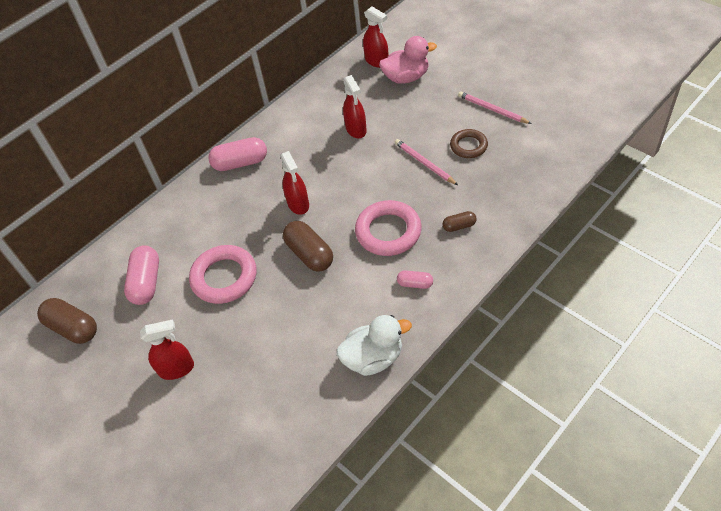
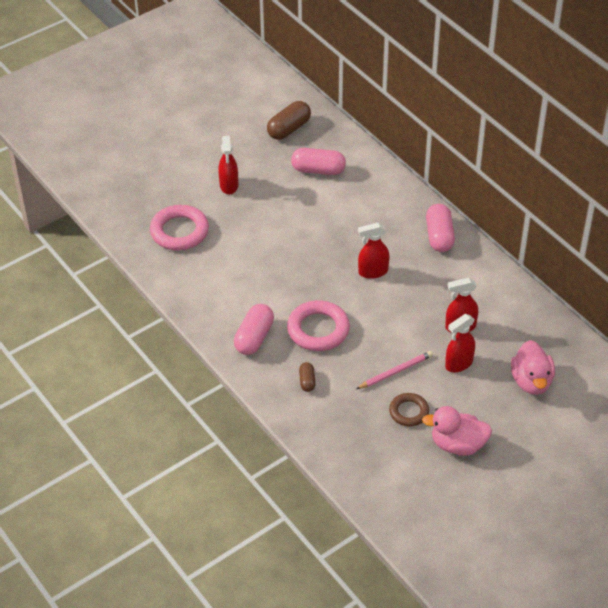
camera: 95 degrees right, 5 degrees down
pink ring [189,245,257,304] -> pink ring moved to [150,205,209,250]
brown capsule [283,221,333,272] -> none
white duck [337,315,412,376] -> none
red spray bottle [363,6,389,68] -> red spray bottle moved to [445,314,475,372]
pink capsule [397,270,433,289] -> pink capsule [234,304,274,355], size x1.86
pink pencil [458,91,532,124] -> pink duck [422,406,492,456]

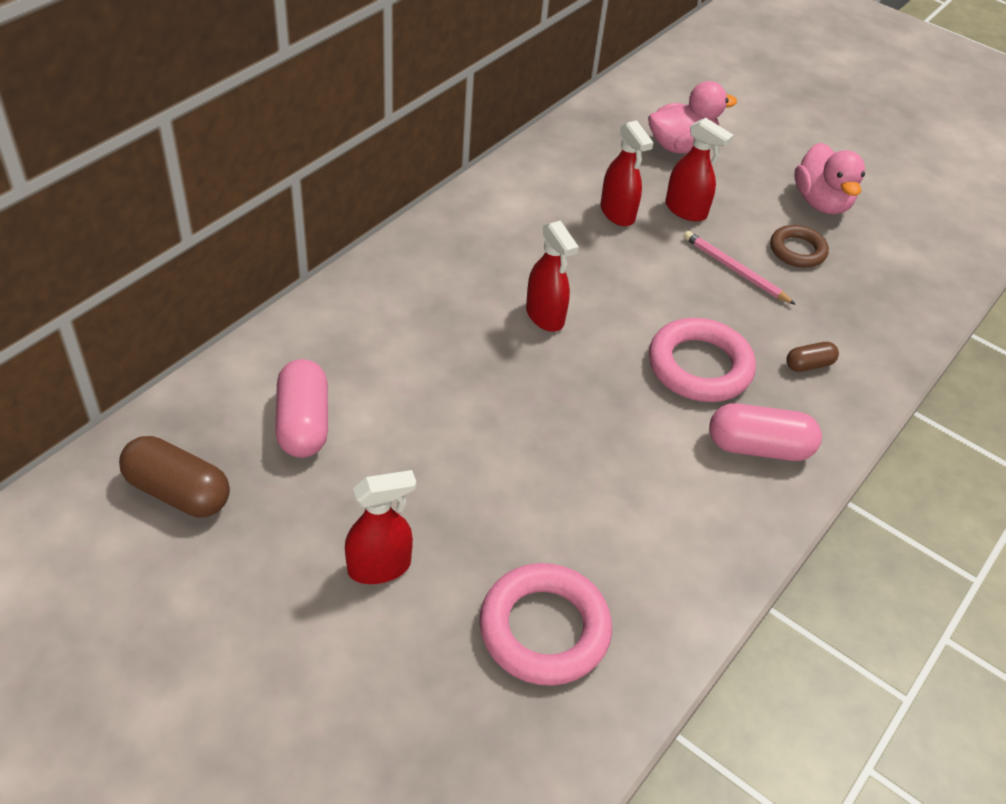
camera: 110 degrees left, 0 degrees up
pink capsule [426,204,455,252] -> none

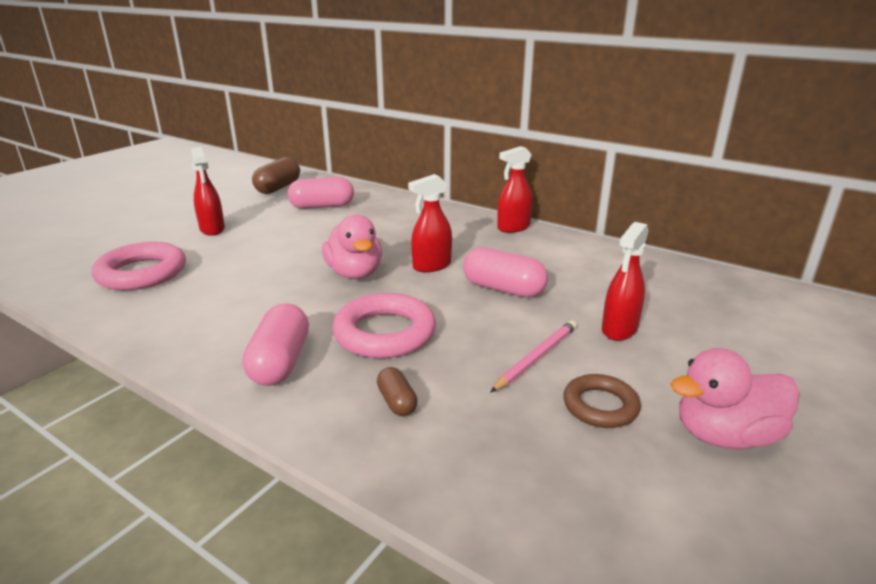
camera: 90 degrees right, 20 degrees down
red spray bottle [600,120,653,226] -> red spray bottle moved to [497,146,533,233]
pink duck [648,81,737,153] -> pink duck moved to [322,215,382,279]
none -> pink capsule [463,247,548,297]

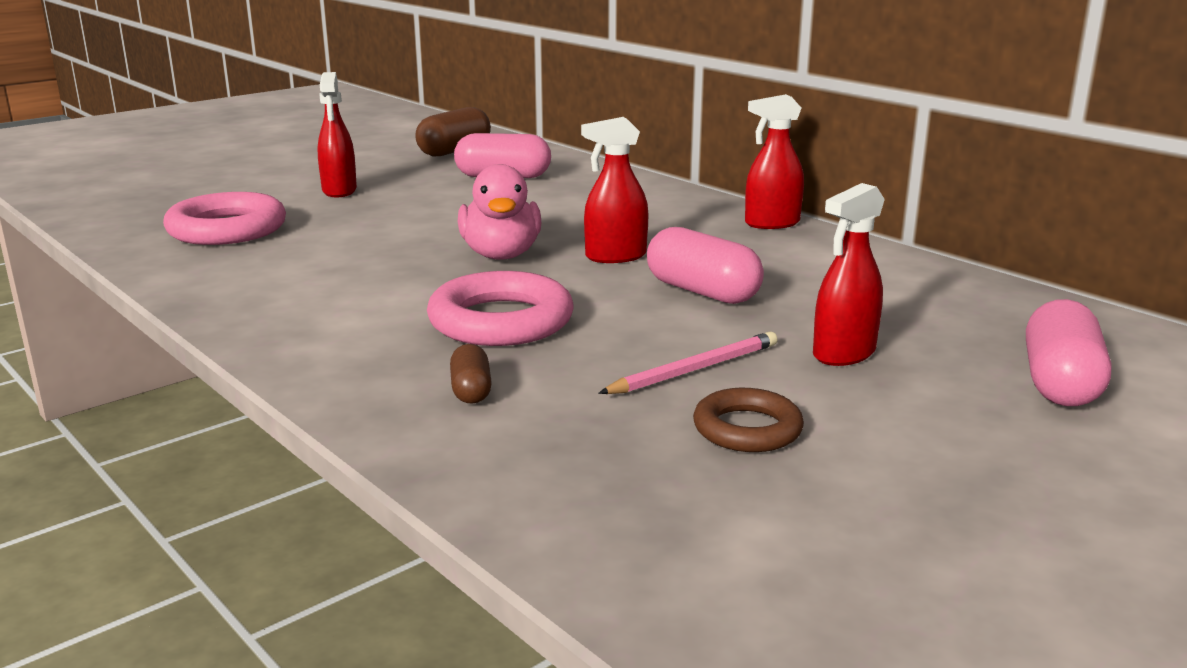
camera: 15 degrees right, 5 degrees down
pink capsule [242,303,309,386] -> pink capsule moved to [1026,299,1112,406]
pink duck [671,348,800,449] -> none

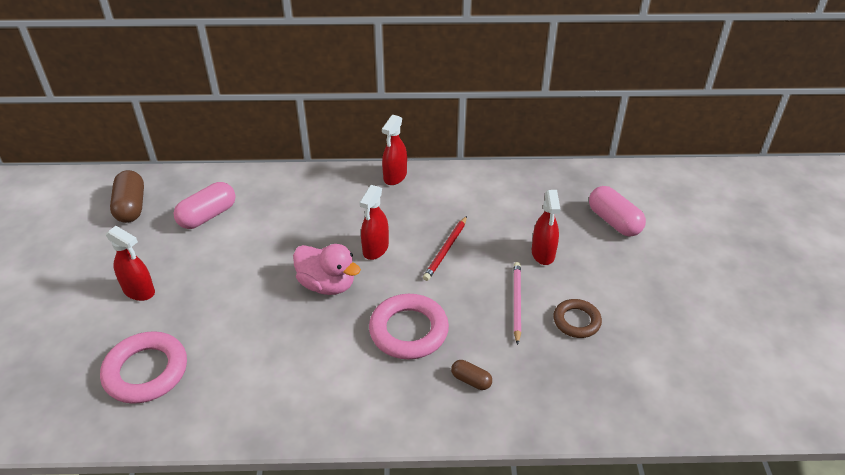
camera: 50 degrees left, 20 degrees up
pink capsule [647,227,764,304] -> red pencil [423,216,467,281]

